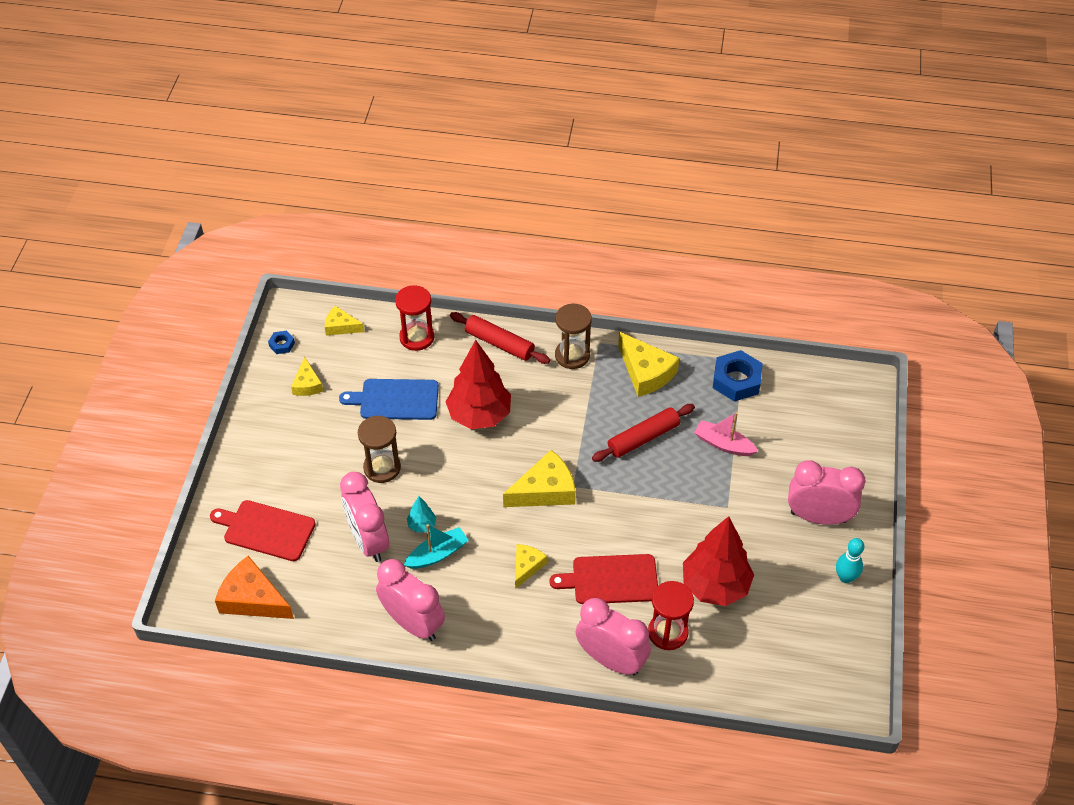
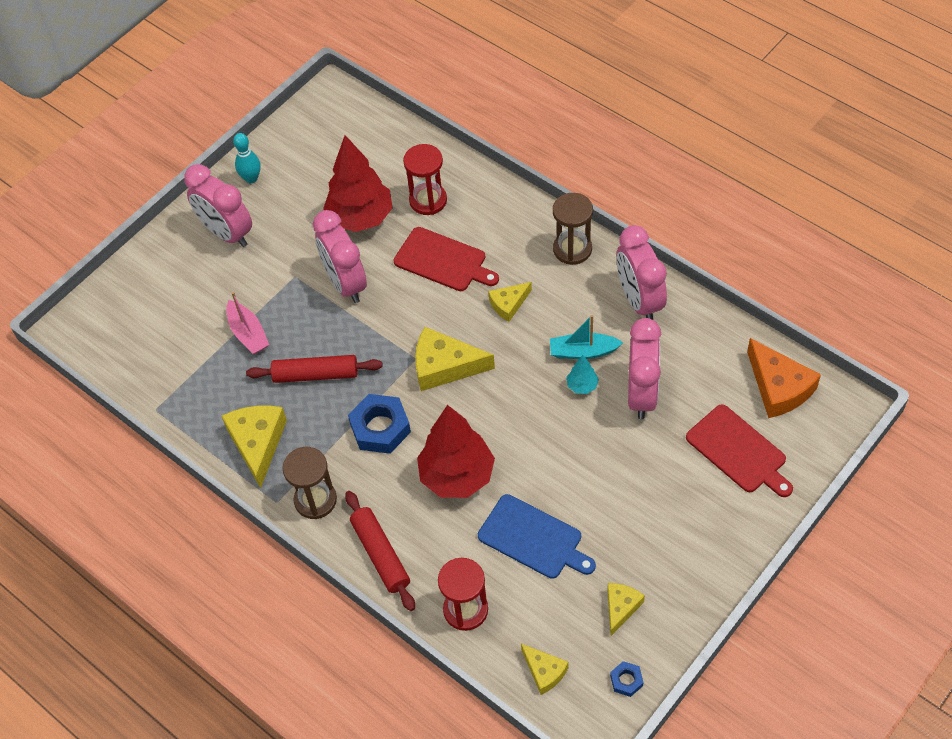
camera: 145 degrees left, 5 degrees up
brown hourglass [358,416,401,483] -> brown hourglass moved to [553,193,593,265]
pink clock [576,598,651,676] -> pink clock moved to [313,210,367,303]
blue nut [713,350,763,402] -> blue nut moved to [348,394,411,454]

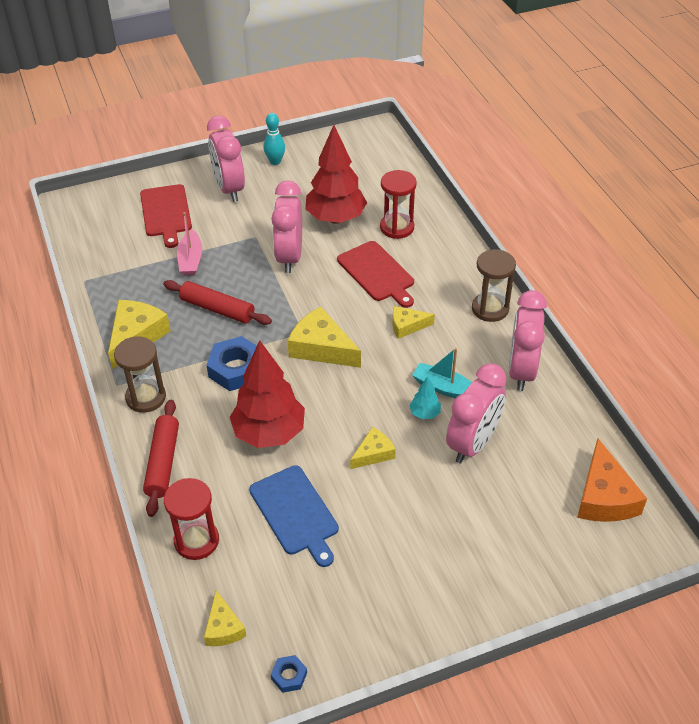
camera: 25 degrees right, 10 degrees down
yellow cheese [607,583,645,636] -> yellow cheese moved to [350,427,396,469]
red cutting board [686,405,793,497] -> red cutting board moved to [140,184,192,248]

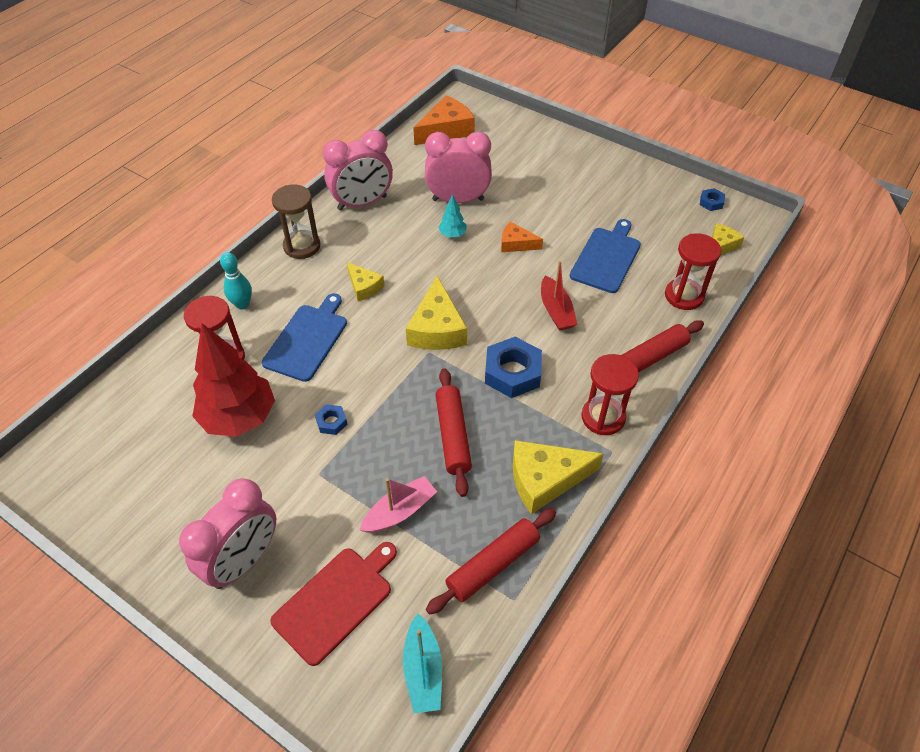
camera: 125 degrees left, 5 degrees up
brown hourglass [114,336,166,413] -> red hourglass [581,354,639,435]
red tree [230,340,305,448] -> red boat [541,261,577,331]
turquoise bowling pin [263,113,285,165] -> turquoise bowling pin moved to [220,252,252,309]
pink clock [271,180,302,273] -> blue nut [315,404,347,435]
red cutting board [337,241,414,308] -> blue cutting board [262,293,347,382]
yellow cheese [350,427,396,469] -> orange cheese [501,221,543,252]
turquoise boat [412,348,472,398] -> turquoise boat moved to [403,614,442,713]
none -> red rolling pin [426,508,556,615]

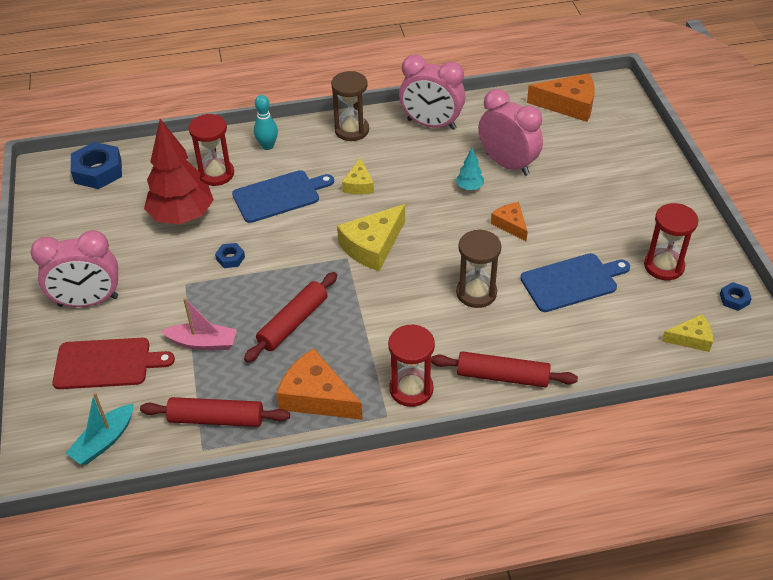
camera: 45 degrees right, 5 degrees down
blue nut [485,337,542,398] -> blue nut moved to [71,142,122,189]
yellow cheese [513,440,604,514] -> orange cheese [276,348,363,420]
red boat [541,261,577,331] -> brown hourglass [456,229,501,308]
red hourglass [665,233,721,310] -> red hourglass moved to [644,203,698,280]

